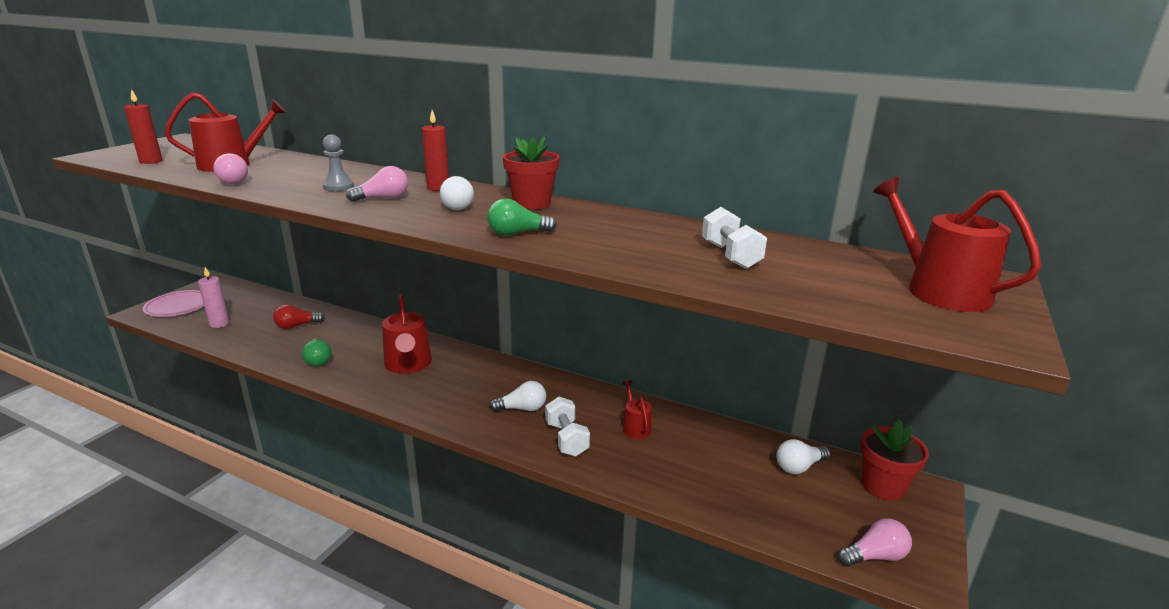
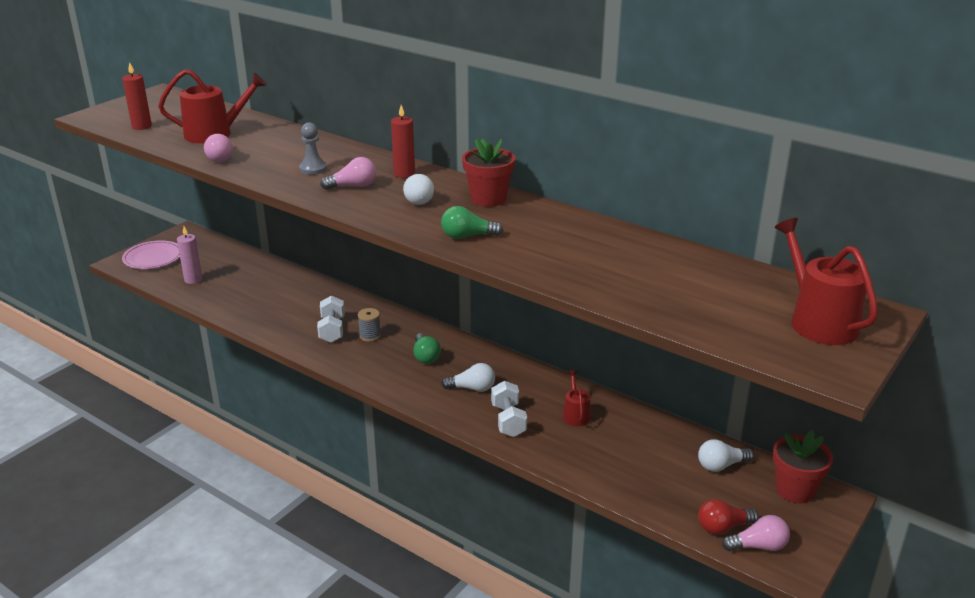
camera: 10 degrees right, 5 degrees up
red light bulb [273,304,325,329] -> red light bulb moved to [698,499,759,534]
green light bulb [302,339,331,366] -> green light bulb moved to [413,333,441,364]
red watering can [382,294,432,374] -> grey spool [358,308,381,342]
white dumbbell [702,207,767,269] -> white dumbbell moved to [317,296,345,343]

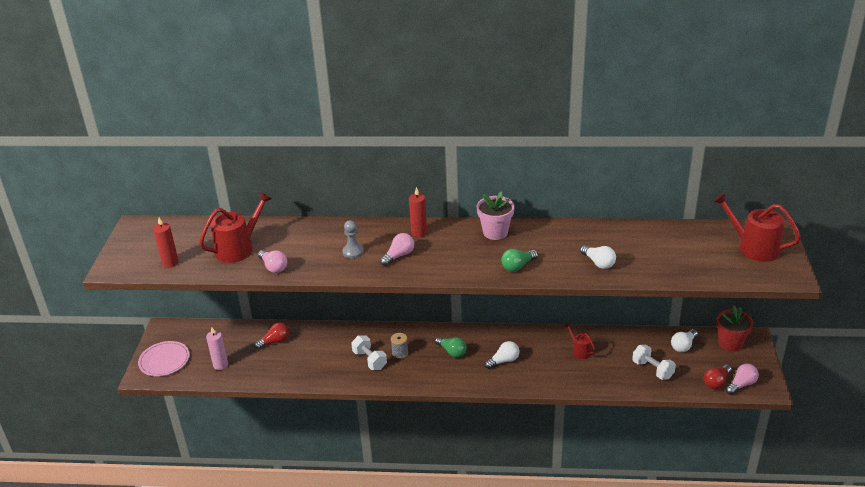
camera: 30 degrees left, 5 degrees up
white light bulb [403,174,434,205] -> white light bulb moved to [580,245,616,269]
red flower pot [462,138,515,207] -> pink flower pot [477,191,515,240]
white dumbbell [491,381,527,437] -> white dumbbell moved to [632,345,676,380]
none -> red light bulb [254,322,289,349]

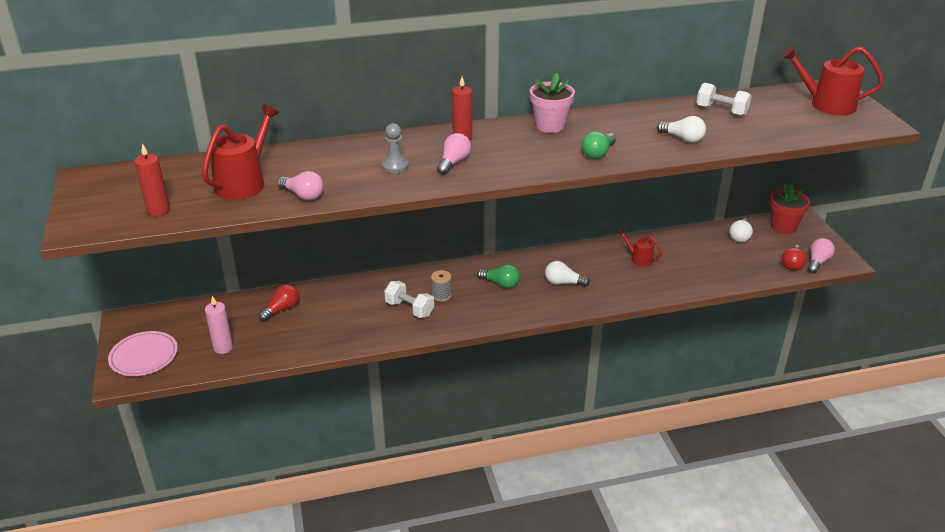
camera: 20 degrees left, 0 degrees up
white light bulb [485,341,519,369] -> white light bulb turned 120 degrees counterclockwise [545,261,590,287]
white dumbbell [632,345,676,380] -> white dumbbell moved to [696,83,752,116]

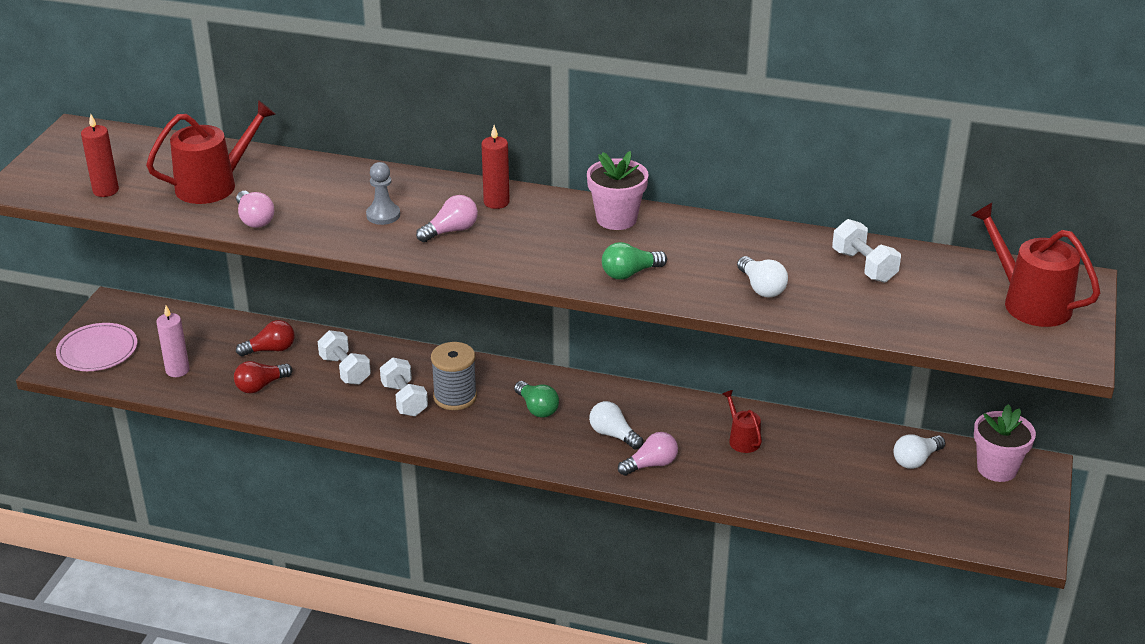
camera: 30 degrees right, 0 degrees up
grey spool [431,270,452,302] -> grey spool [431,342,477,410], size x1.63
red flower pot [770,183,810,234] -> pink flower pot [974,404,1036,482]
red light bulb [782,245,807,271] -> red light bulb moved to [234,361,292,393]
pink light bulb [807,238,835,273] -> pink light bulb moved to [618,432,678,476]
none -> white dumbbell [318,330,371,385]

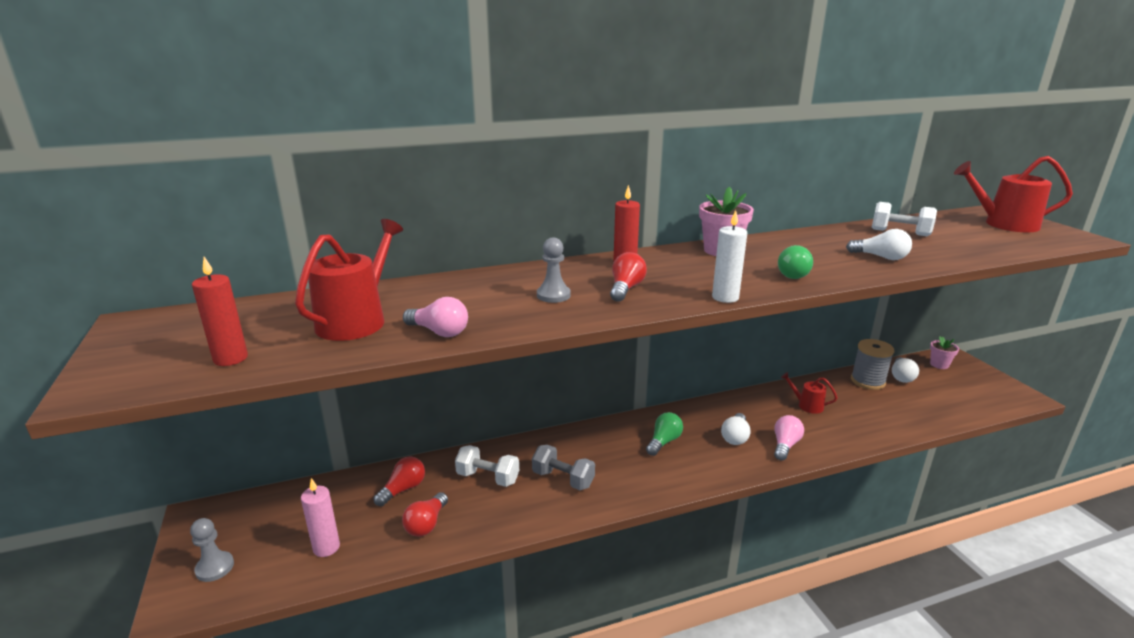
camera: 35 degrees left, 10 degrees down
pink plate [56,323,137,371] -> grey pawn [190,518,234,582]
white dumbbell [380,358,428,416] -> grey dumbbell [532,445,595,490]
pink light bulb [416,195,478,242] -> red light bulb [610,252,647,301]
grey spool [431,342,477,410] -> grey spool moved to [851,339,894,390]
green light bulb [514,381,559,418] -> green light bulb turned 75 degrees counterclockwise [646,412,683,456]
white light bulb [589,401,643,450] -> white light bulb turned 75 degrees counterclockwise [721,413,751,445]
pink flower pot [974,404,1036,482] -> pink flower pot [930,336,959,369], size x0.63
none -> white candle [712,210,747,303]

